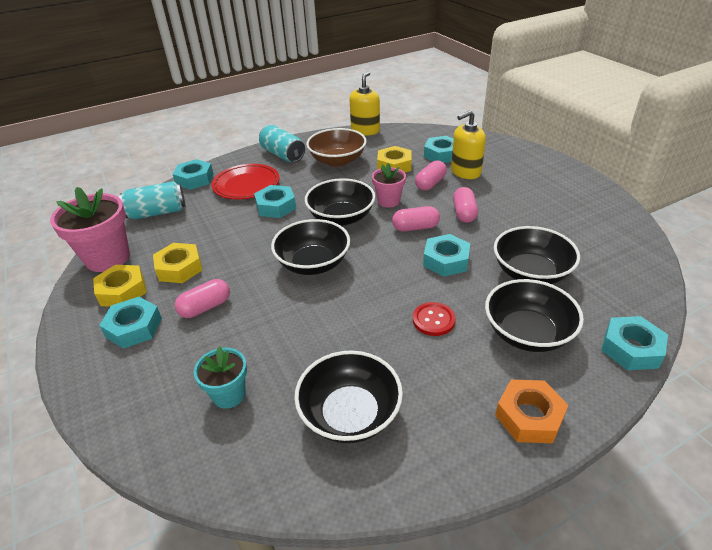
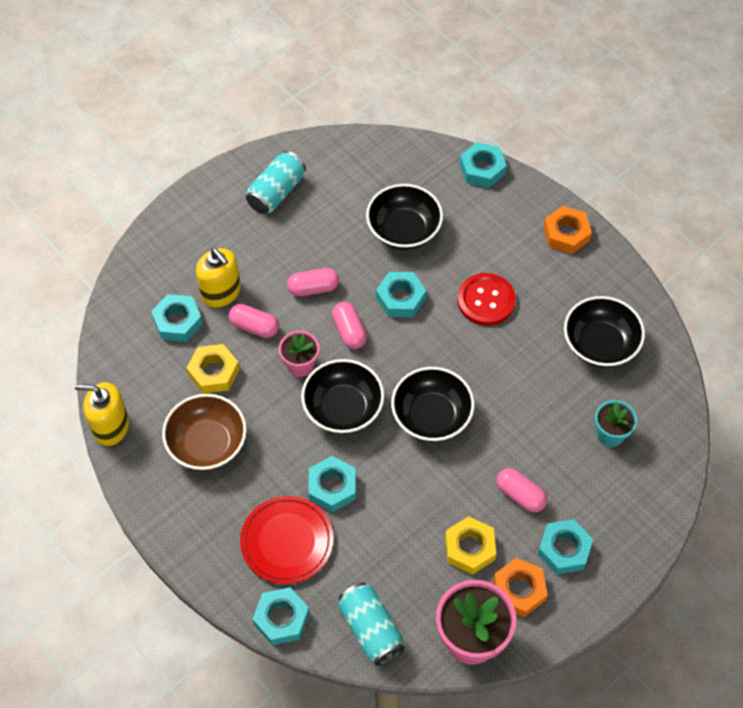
camera: 105 degrees left, 20 degrees up
yellow nut [93,265,147,307] -> orange nut [493,558,548,617]
turquoise can [259,125,305,162] -> turquoise can moved to [246,151,306,214]
red button [413,302,456,336] -> red button [457,273,516,326], size x1.53
black bowl [485,279,584,352] -> none

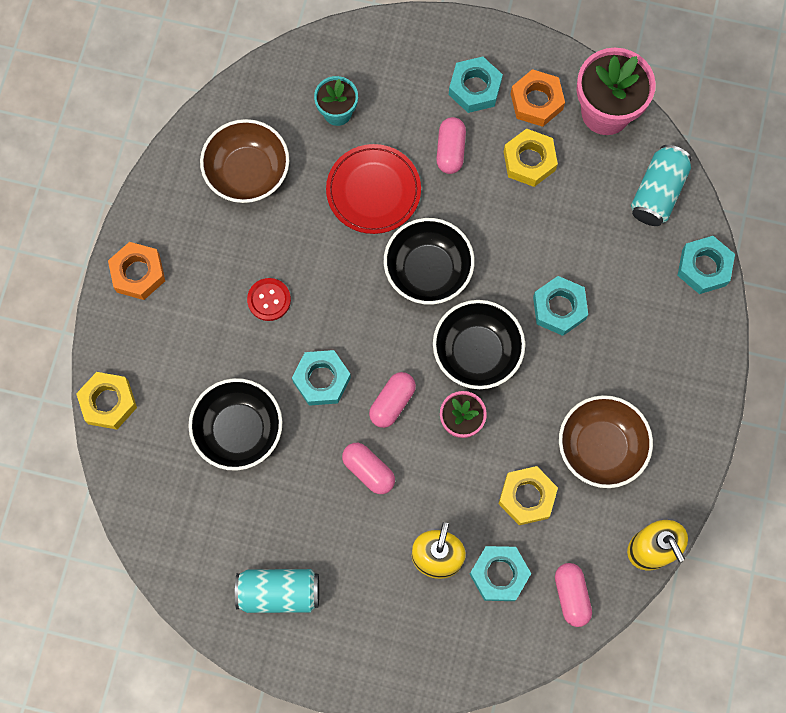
camera: 125 degrees left, 15 degrees up
pink capsule [229,304,279,338] -> pink capsule moved to [555,563,592,627]
red plate [240,496,333,584] -> red plate moved to [326,144,421,234]
red button [457,273,516,326] -> red button [247,278,291,321], size x0.65
turquoise nut [460,142,507,188] -> yellow nut [76,372,137,430]
black bowl [564,296,645,368] -> brown bowl [200,119,289,203]

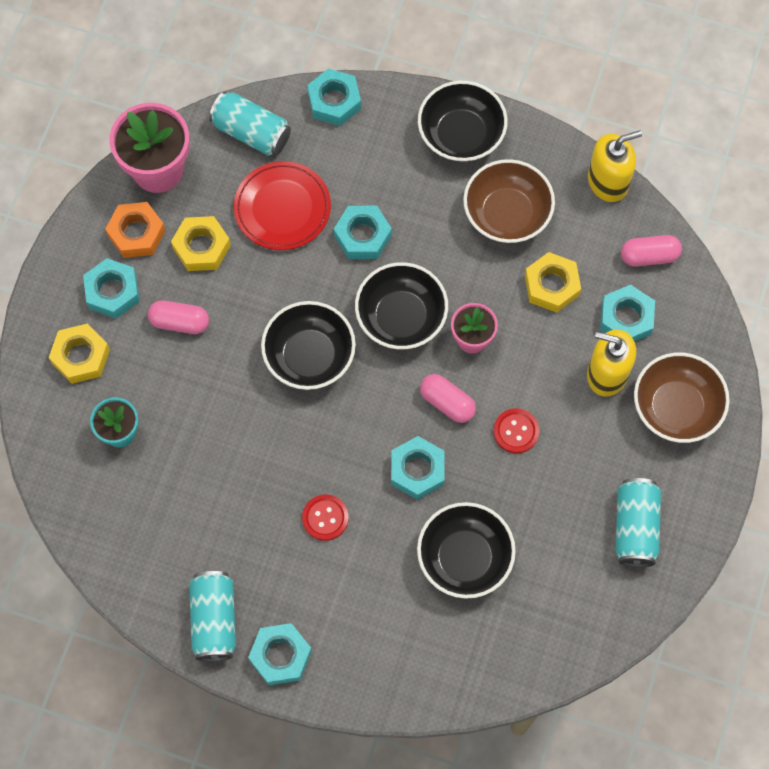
camera: 85 degrees left, 5 degrees down
yellow nut [76,372,137,430] -> yellow nut moved to [48,324,110,384]
orange nut [108,242,165,300] -> turquoise nut [248,623,312,685]
brown bowl [200,119,289,203] -> brown bowl moved to [634,353,730,443]
red plate [326,144,421,234] -> red plate moved to [234,161,331,250]
pink capsule [342,443,395,494] -> red button [493,408,539,454]
none -> turquoise can [189,571,236,661]
none -> black bowl [418,81,508,162]

